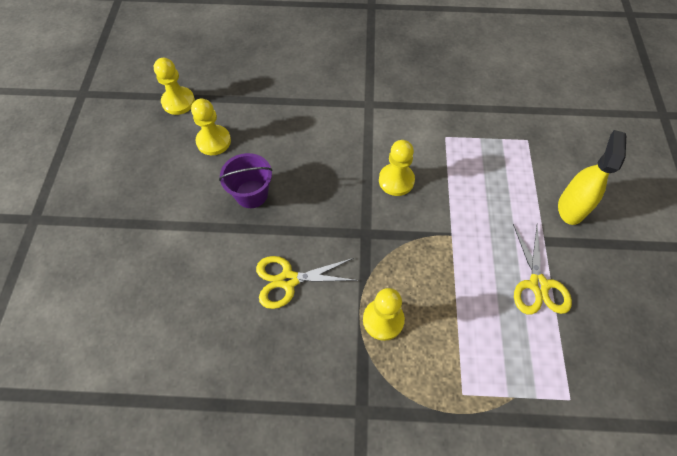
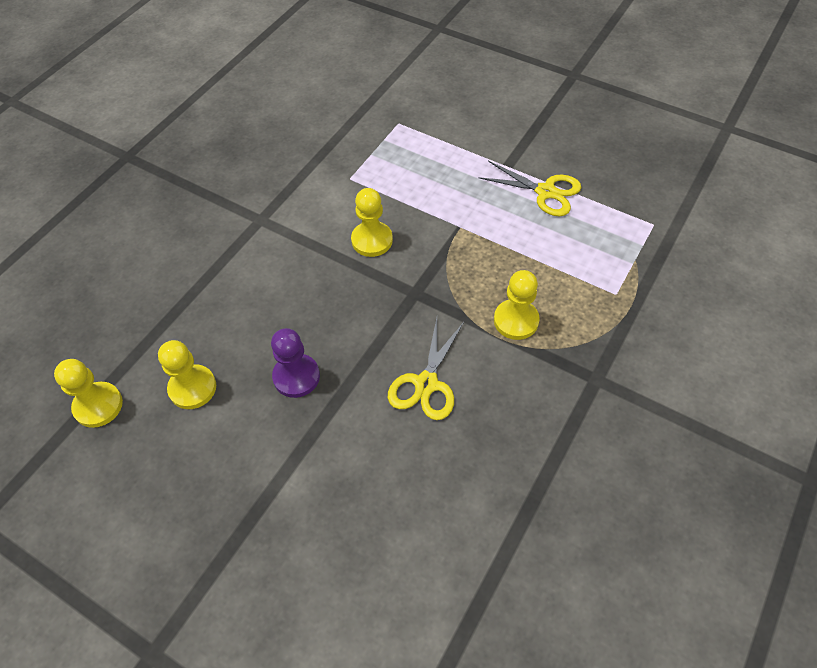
camera: 60 degrees left, 5 degrees down
purple bucket [219,153,273,208] -> purple pawn [271,328,320,398]
yellow spray bottle [558,130,626,225] -> none

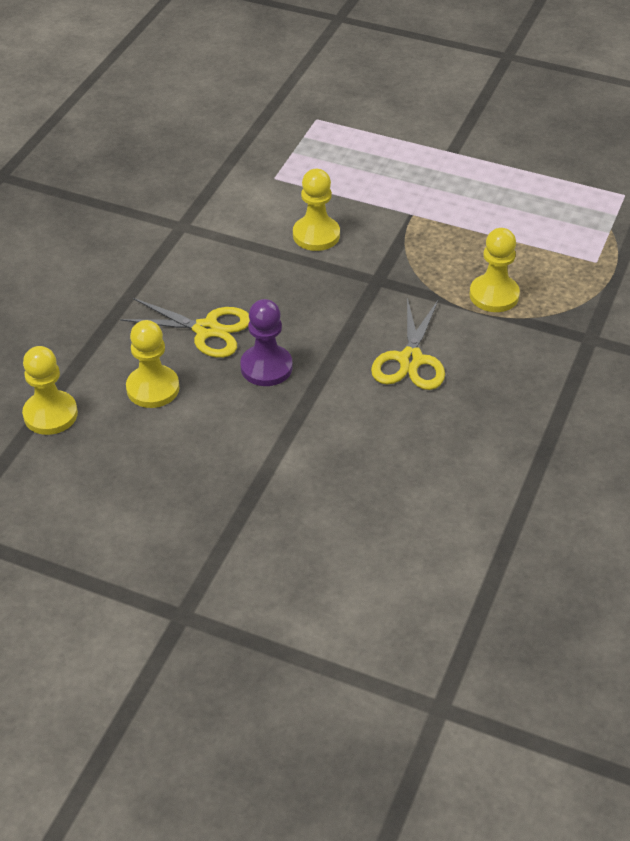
camera: 10 degrees left, 10 degrees down
yellow scissors [478,161,582,216] -> yellow scissors moved to [120,298,250,358]

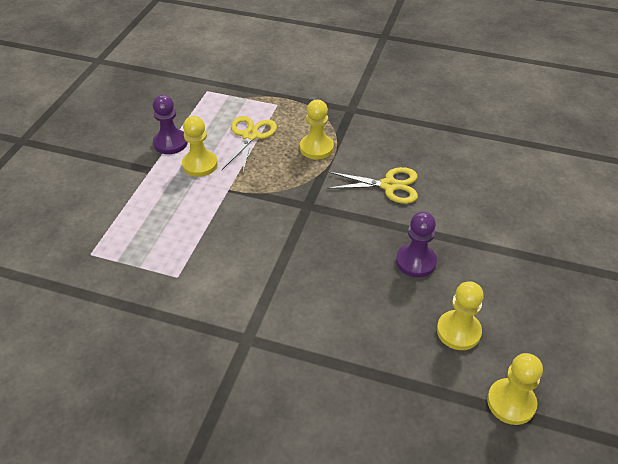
camera: 95 degrees left, 0 degrees up
yellow scissors [120,298,250,358] -> yellow scissors moved to [222,116,277,174]
yellow pawn [293,169,340,251] -> yellow pawn moved to [182,116,218,177]
none -> purple pawn [153,95,188,154]

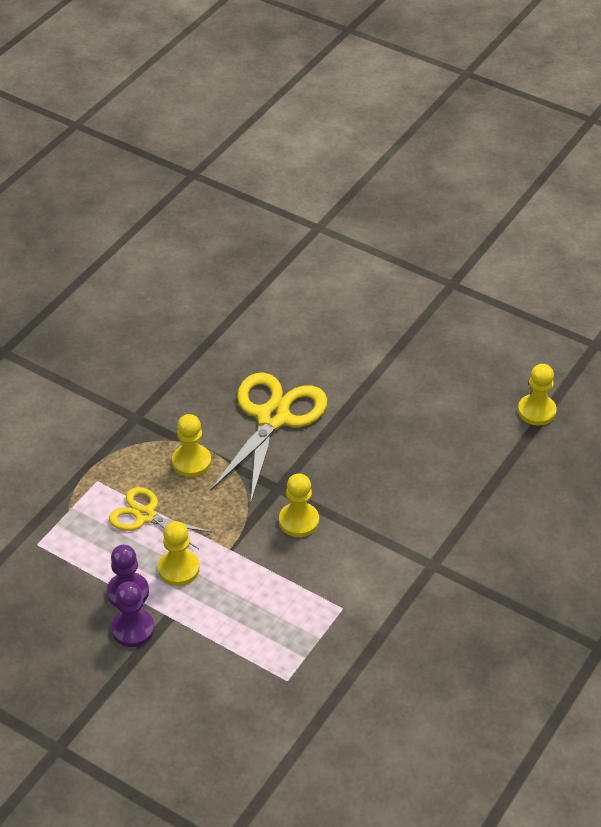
camera: 75 degrees left, 0 degrees up
yellow scissors [327,167,418,204] -> yellow scissors [211,372,328,501], size x1.71
purple pawn [396,212,437,278] -> purple pawn moved to [111,582,155,647]
yellow pawn [437,281,484,350] -> yellow pawn moved to [279,473,319,537]

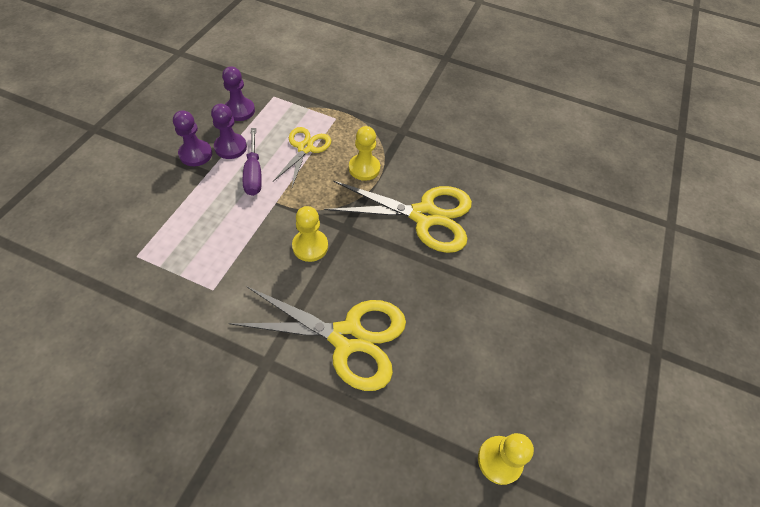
camera: 75 degrees right, 10 degrees up
yellow pawn [158,521,200,586] -> purple screwdriver [243,128,262,196]
none -> purple pawn [222,66,255,121]
none -> yellow scissors [229,286,406,391]

